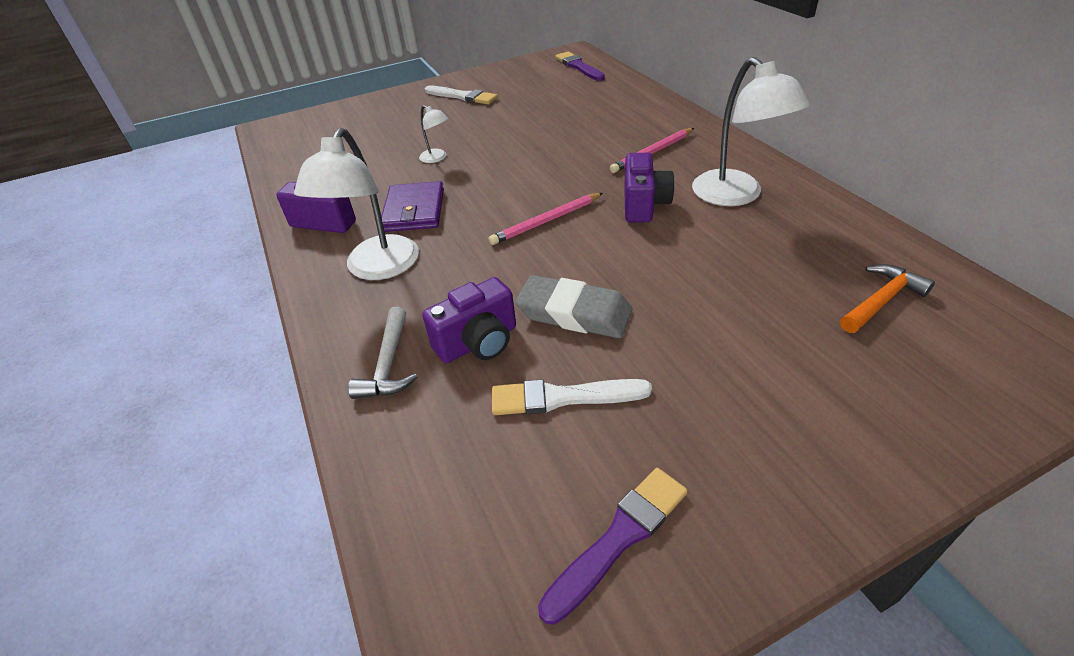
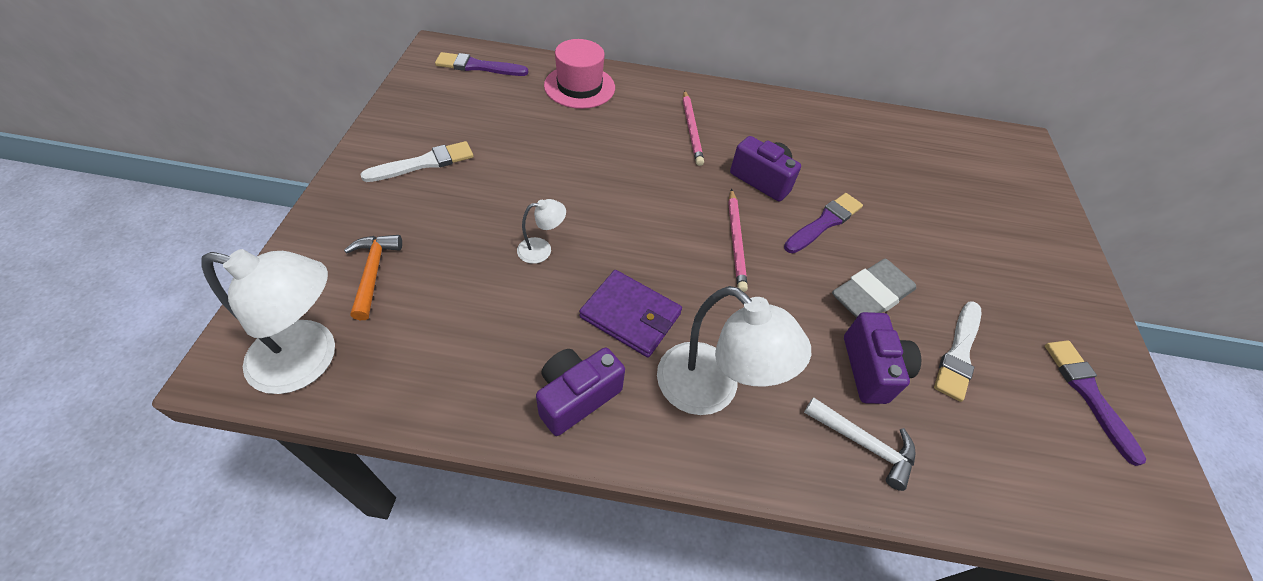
camera: 65 degrees left, 10 degrees up
white lamp [692,57,810,206] -> white lamp moved to [201,249,335,394]
orange hammer [840,264,935,333] -> orange hammer moved to [344,235,402,320]
none -> pink hat [544,39,615,109]
none -> purple brush [784,193,863,253]

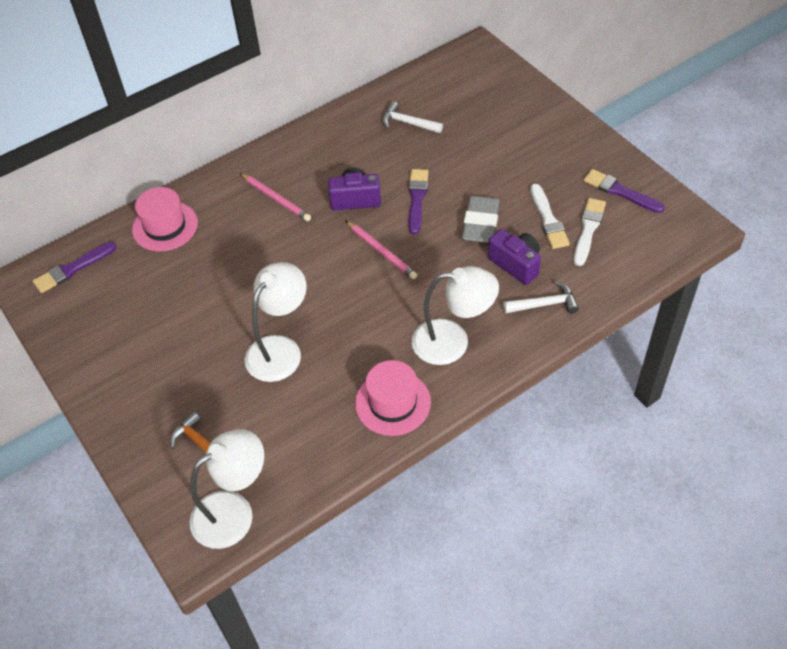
camera: 35 degrees left, 0 degrees up
white brush [360,141,474,182] -> white brush moved to [574,198,606,266]
white lamp [517,199,566,264] -> white lamp [245,262,307,382], size x2.09
purple camera [536,347,625,436] -> pink hat [355,360,431,436]
purple wallet [579,270,682,357] -> none
none -> white hammer [382,102,443,133]

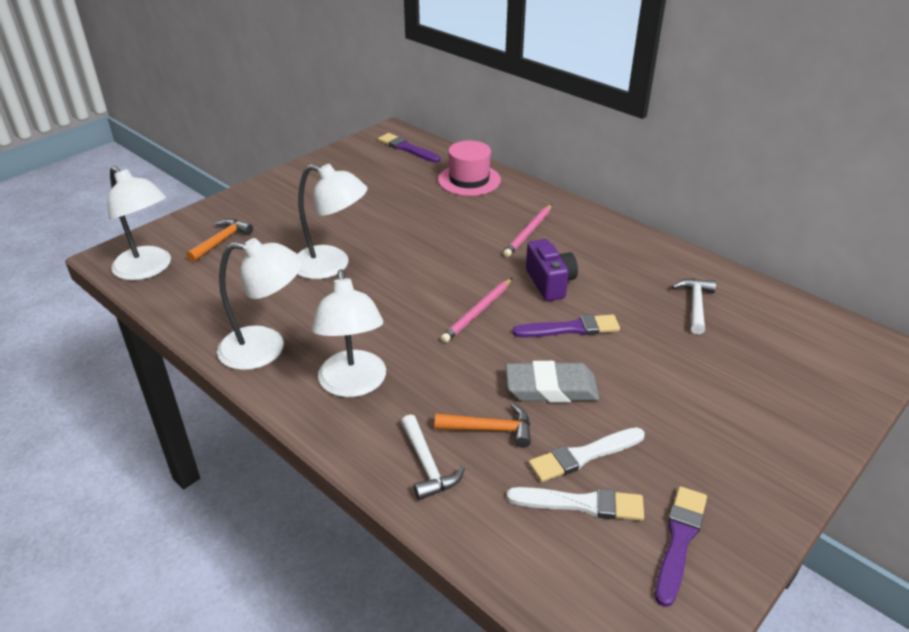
camera: 75 degrees right, 15 degrees down
pink hat [355,360,431,436] -> white lamp [217,238,303,370]
purple camera [488,229,541,285] -> orange hammer [435,403,531,448]

